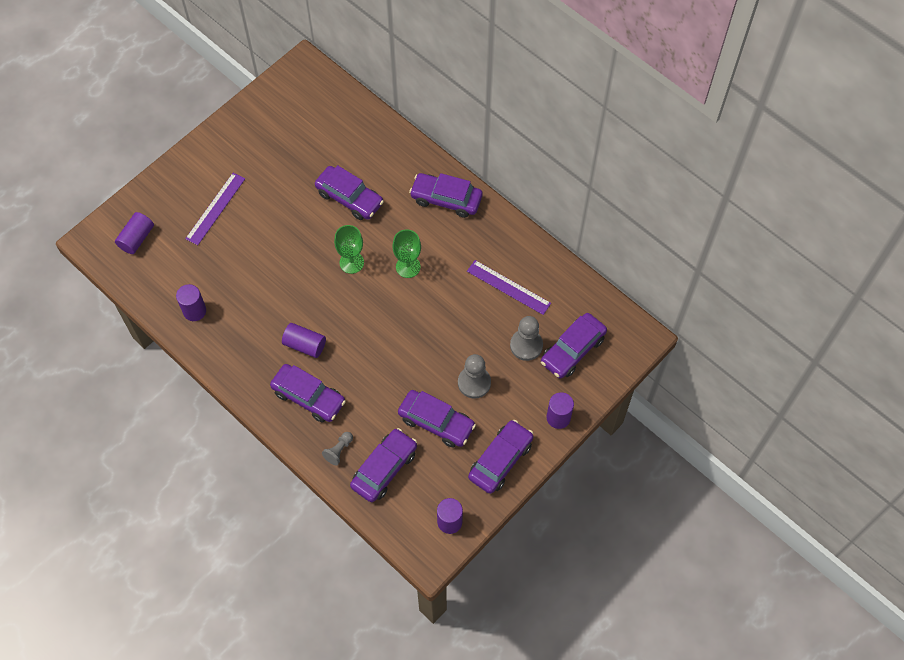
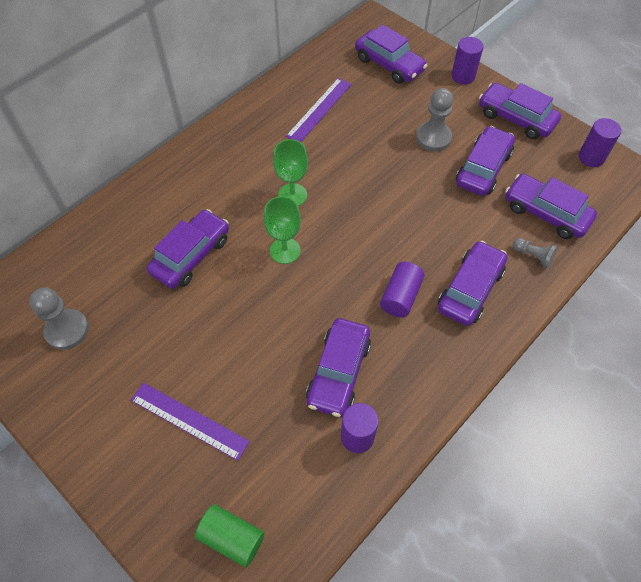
camera: 90 degrees left, 5 degrees down
purple cylinder [115,212,154,254] -> green cylinder [195,505,264,567]
purple car [409,173,483,218] -> purple car moved to [306,318,371,417]
grey pawn [510,316,543,361] -> grey pawn moved to [29,287,89,350]

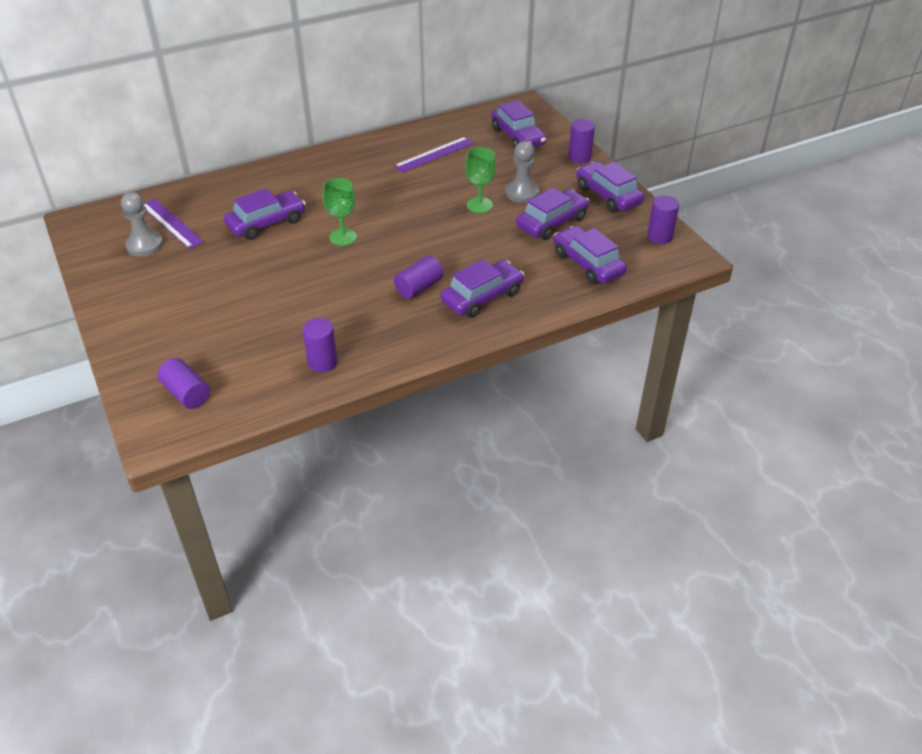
camera: 20 degrees right, 15 degrees down
purple ruler [131,383,250,461] -> purple ruler moved to [144,199,204,249]
green cylinder [195,505,264,567] -> purple cylinder [158,358,210,409]
green goblet [273,139,308,206] -> green goblet moved to [465,147,496,213]
purple car [306,318,371,417] -> none
grey pawn [513,238,558,269] -> none

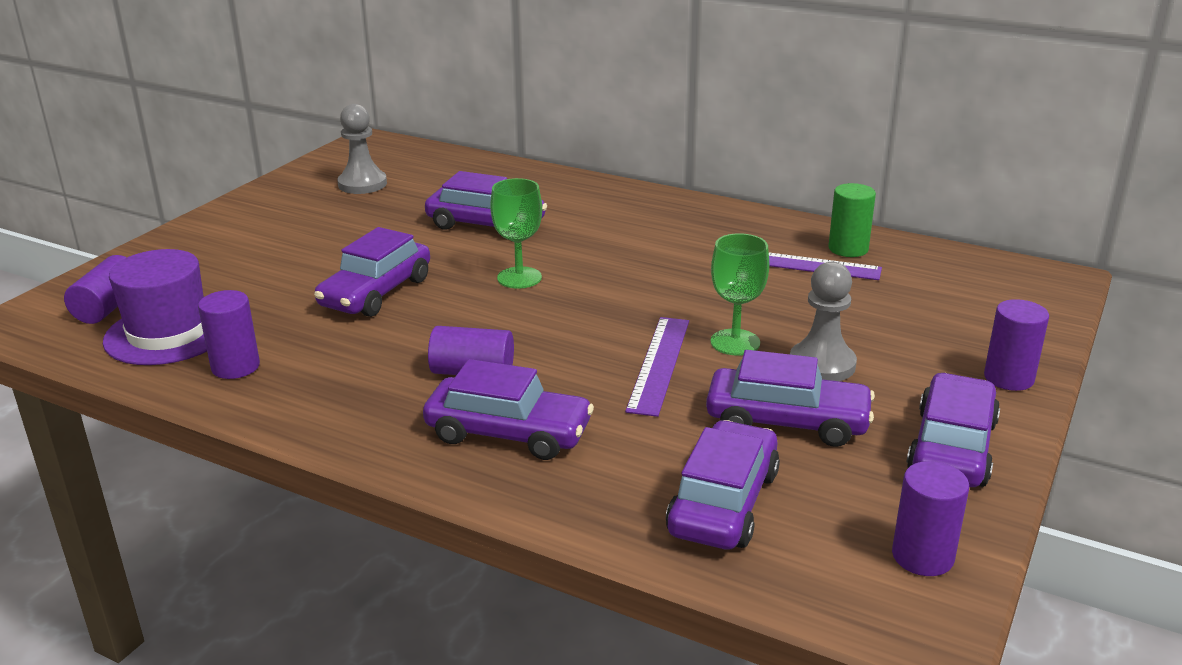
camera: 55 degrees right, 15 degrees down
purple ruler [144,199,204,249] -> purple ruler moved to [625,317,689,417]
purple car [491,100,546,149] -> purple car moved to [314,227,430,317]
none -> purple hat [103,249,207,365]
none -> green cylinder [828,183,876,257]

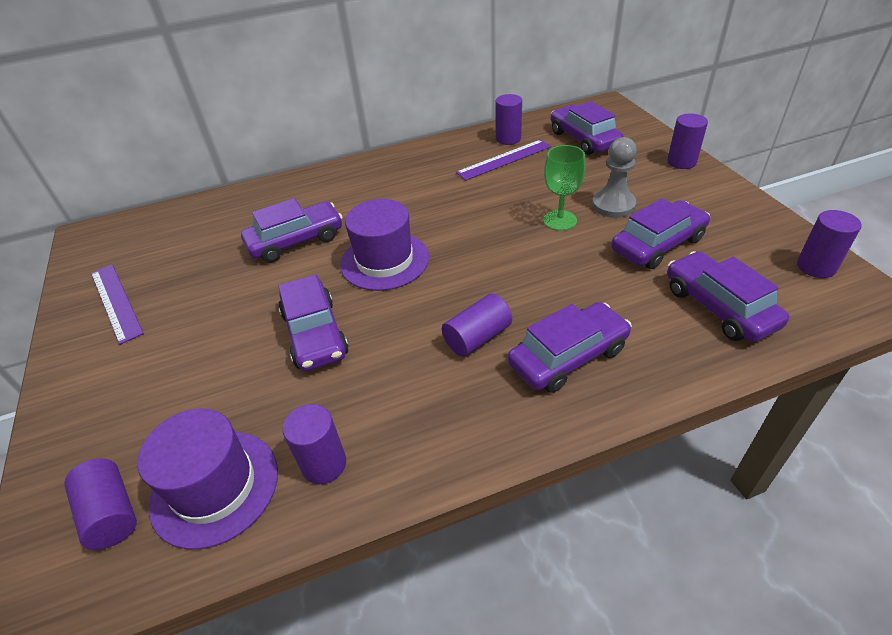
camera: 45 degrees left, 15 degrees up
grey pawn [337,104,387,194] -> none
green goblet [490,178,542,289] -> purple hat [340,199,429,291]
purple ruler [625,317,689,417] -> purple ruler moved to [91,265,144,345]
green cylinder [828,183,876,257] -> purple cylinder [495,94,522,145]
purple car [906,373,1000,487] -> purple car moved to [551,101,623,155]

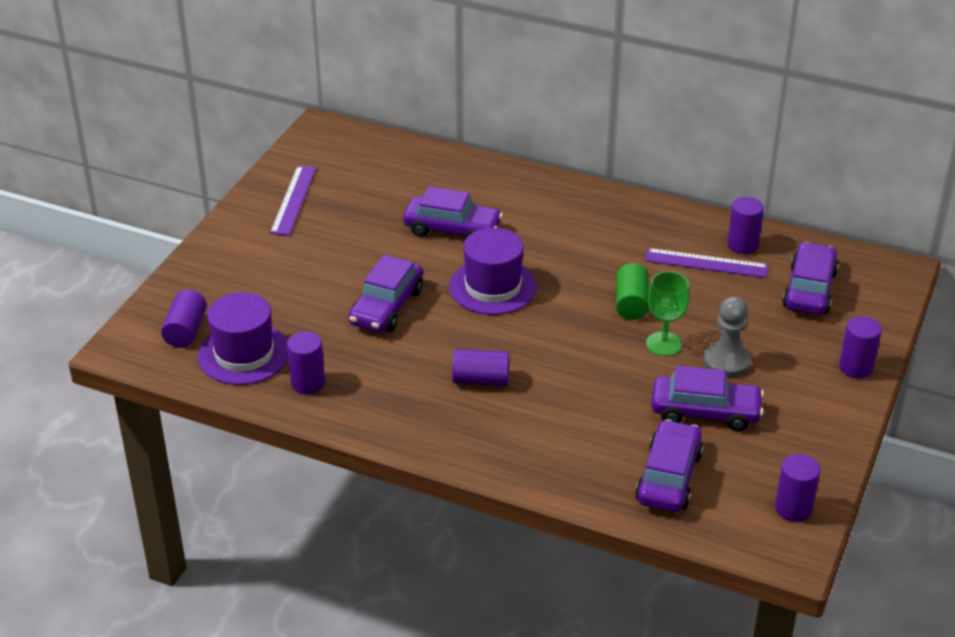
camera: 40 degrees right, 5 degrees down
purple car [508,302,632,393] -> none
none -> green cylinder [616,263,649,320]

